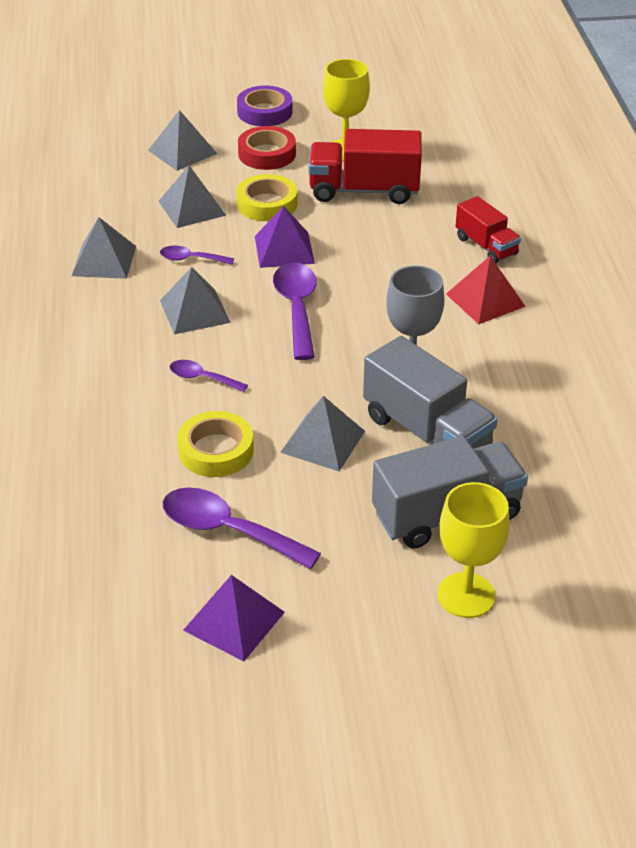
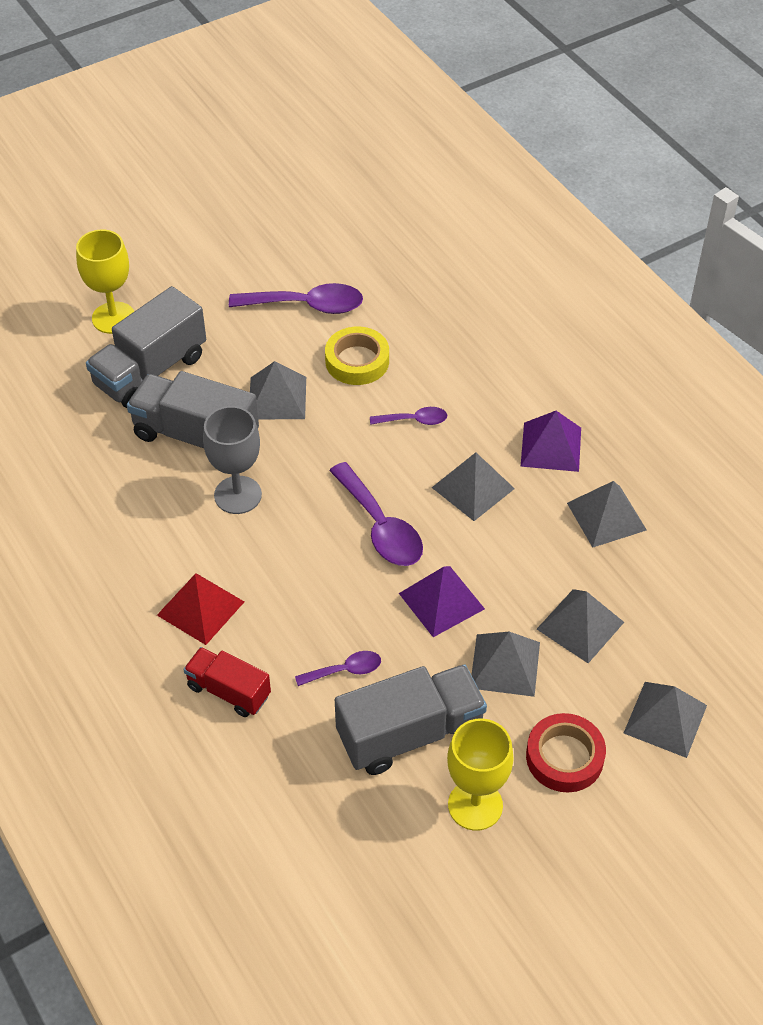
camera: 155 degrees right, 10 degrees up
purple spoon [160,246,234,265] -> purple spoon moved to [295,651,381,686]
purple pyramid [183,575,285,661] -> purple pyramid moved to [521,411,581,472]
yellow tape [236,174,297,221] -> grey pyramid [472,632,540,697]
purple tape [237,86,292,126] -> none
red truck [309,129,422,204] -> grey truck [335,664,487,775]

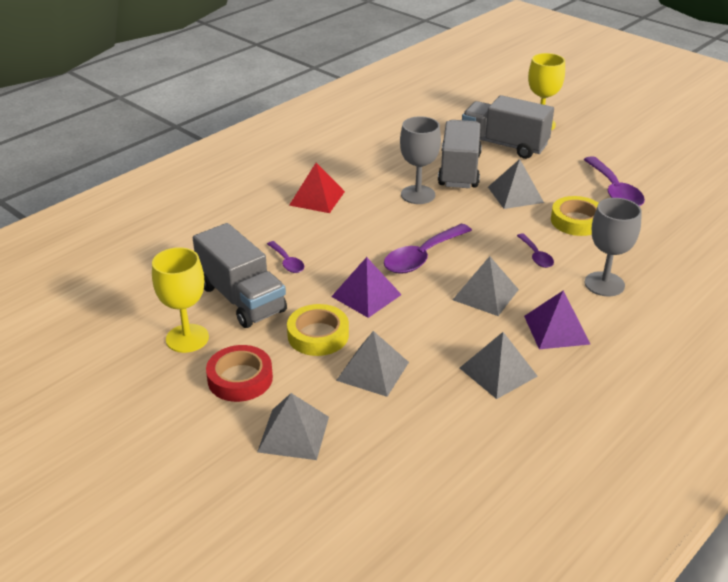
camera: 75 degrees right, 15 degrees down
red truck [184,647,271,717] -> none
grey pyramid [472,632,540,697] -> yellow tape [287,304,349,356]
none -> grey goblet [585,198,642,296]

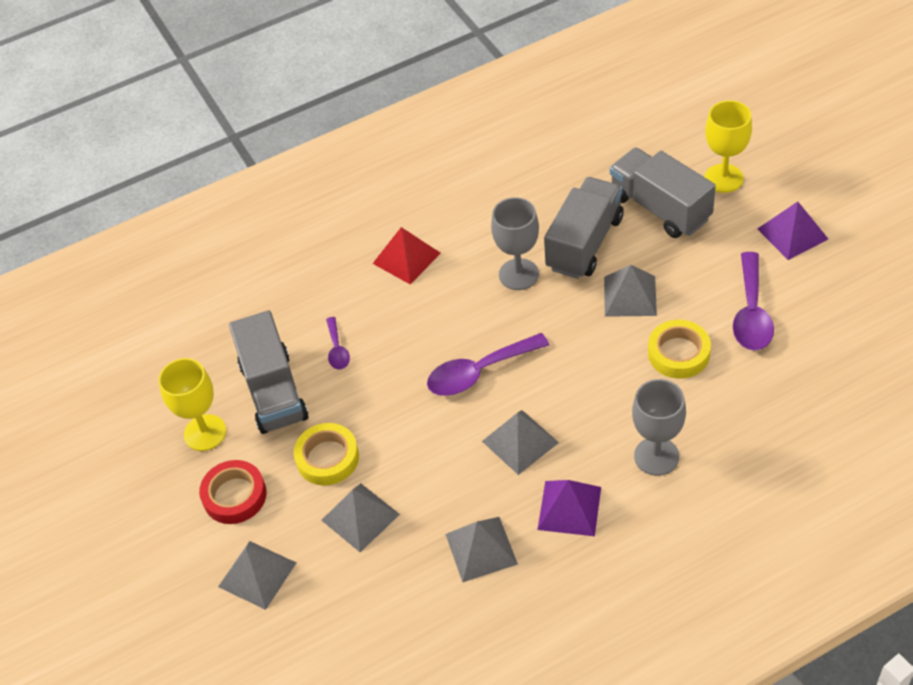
camera: 25 degrees right, 15 degrees up
purple pyramid [331,257,402,318] -> purple pyramid moved to [757,202,828,260]
purple spoon [517,234,554,268] -> none

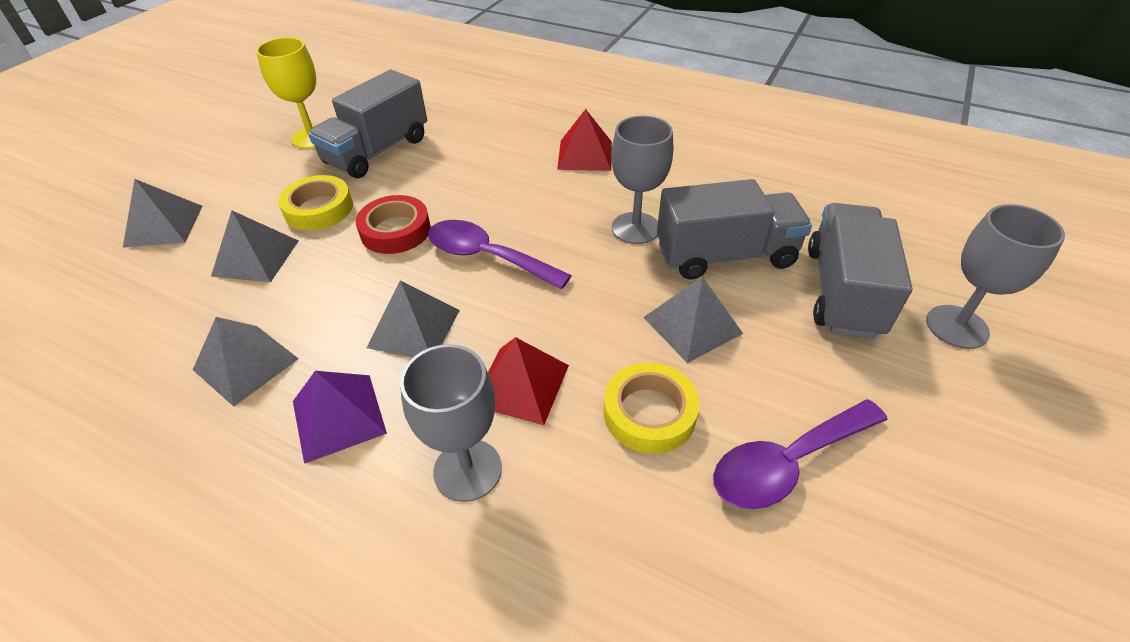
camera: 50 degrees right, 5 degrees down
red tape [199,460,267,524] -> red tape moved to [356,195,431,254]
purple spoon [326,317,350,370] -> none
yellow goblet [704,100,752,193] -> grey goblet [926,204,1065,349]
purple pyramid [757,202,828,260] -> none
none -> red pyramid [488,337,569,425]

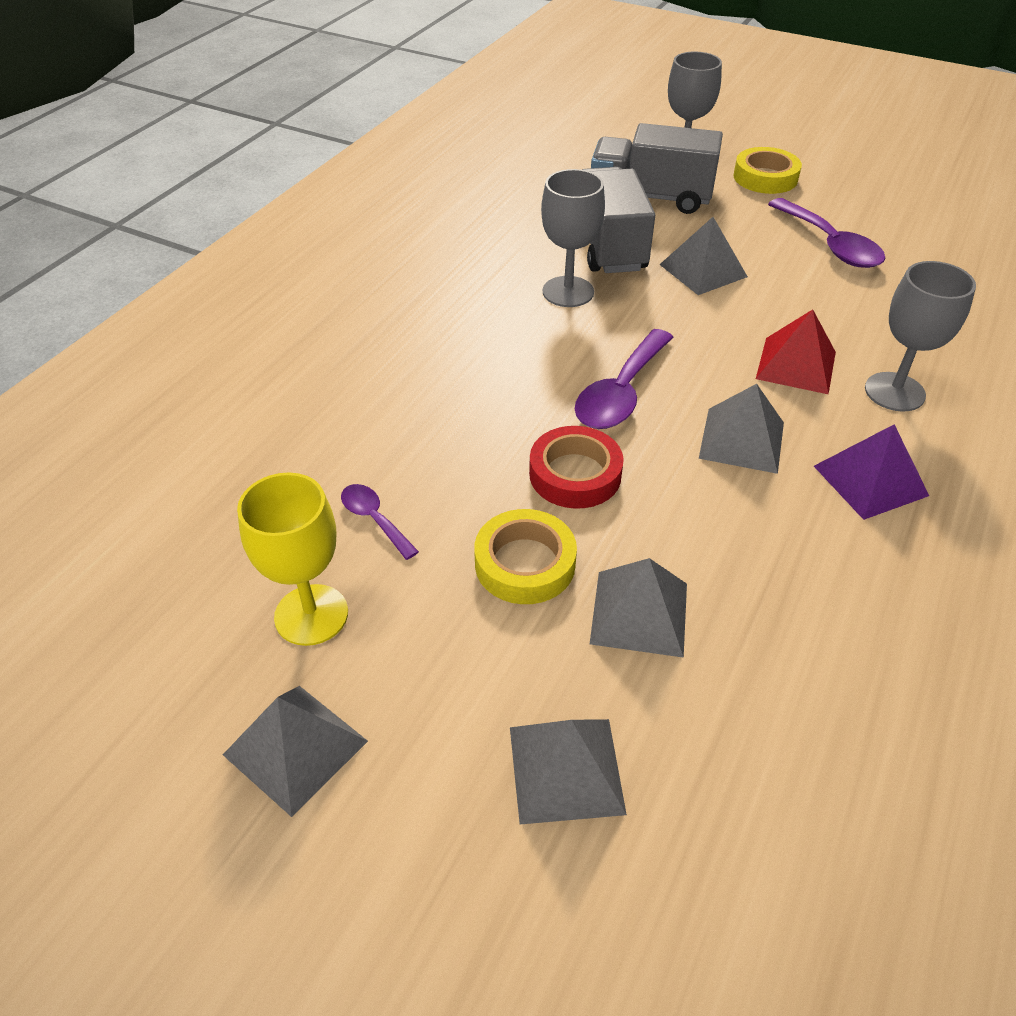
camera: 90 degrees left, 0 degrees up
grey pyramid [193,317,299,407] -> grey pyramid moved to [223,686,368,817]
grey truck [308,70,427,178] -> purple spoon [341,484,419,560]
red pyramid [557,109,612,171] -> none
yellow tape [604,362,700,454] -> yellow tape moved to [733,147,802,194]

